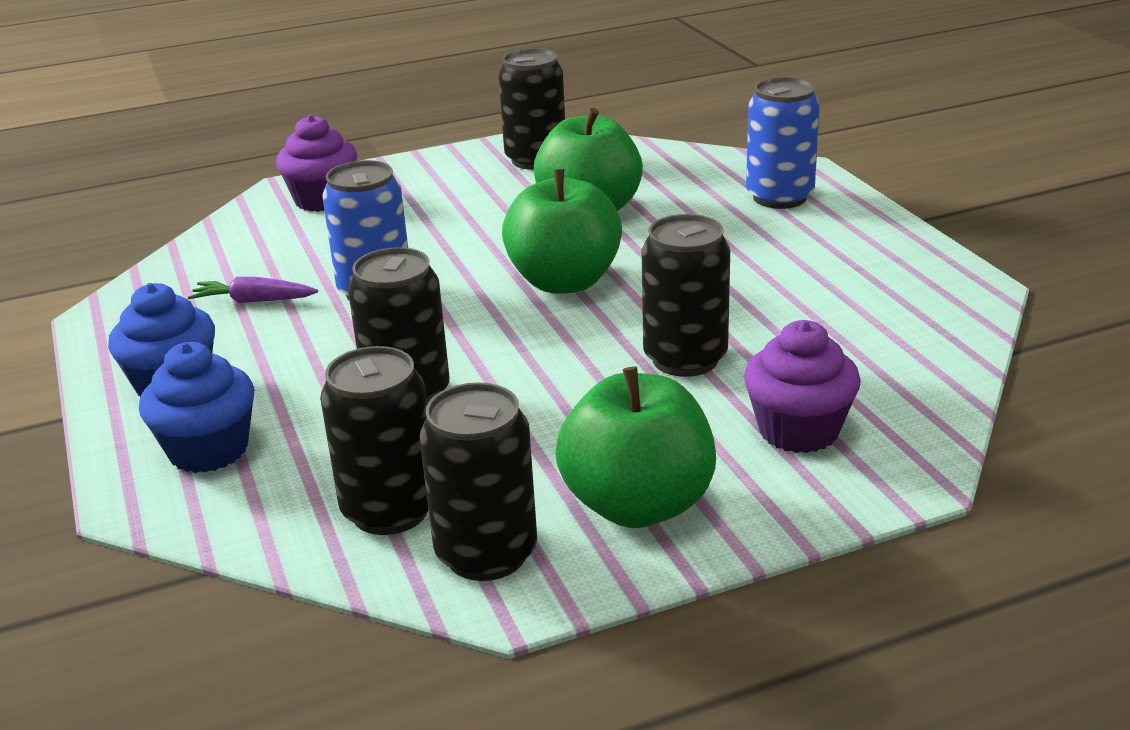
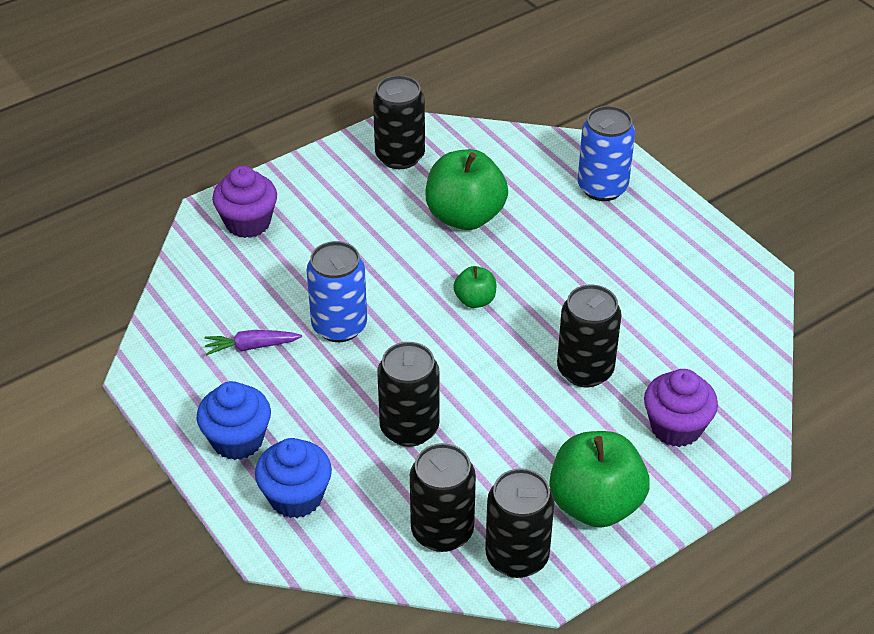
camera: 15 degrees left, 15 degrees up
green apple [502,169,622,294] -> green apple [453,266,496,308], size x0.50

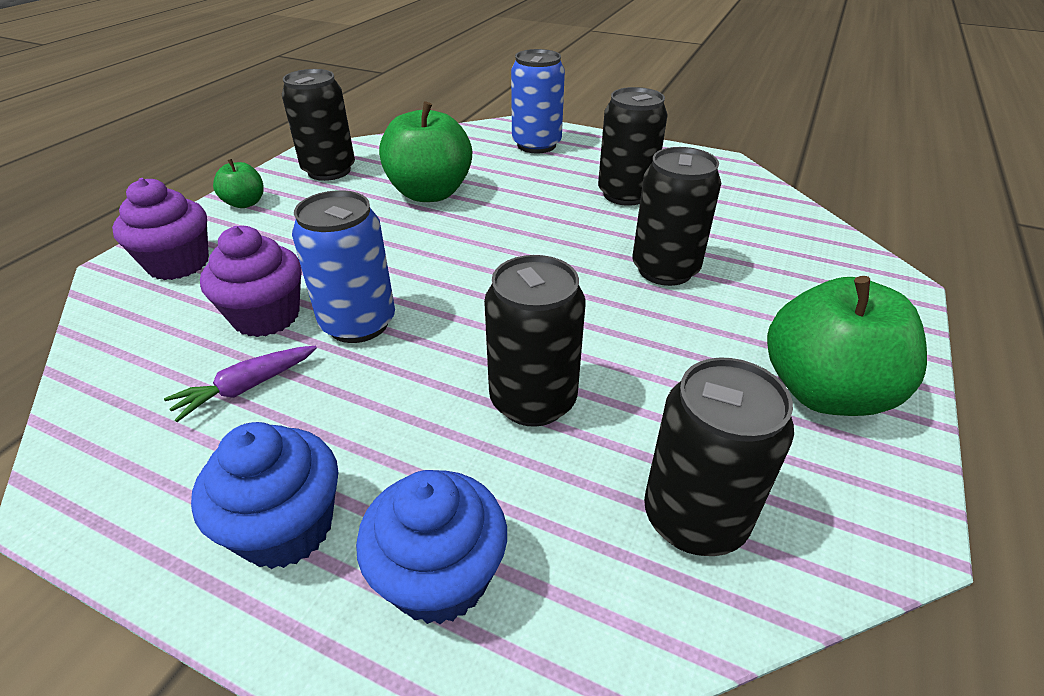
camera: 30 degrees left, 5 degrees down
green apple [453,266,496,308] -> green apple moved to [213,159,264,208]
black can [485,468,554,578] -> black can moved to [598,87,668,206]
purple cupcake [644,369,718,447] -> purple cupcake moved to [200,226,302,337]

